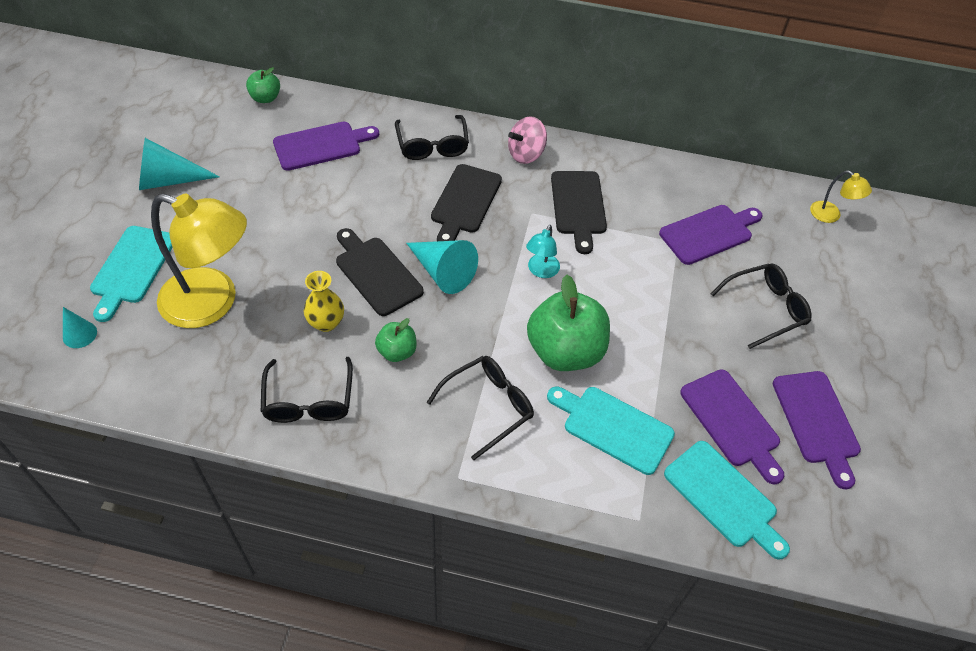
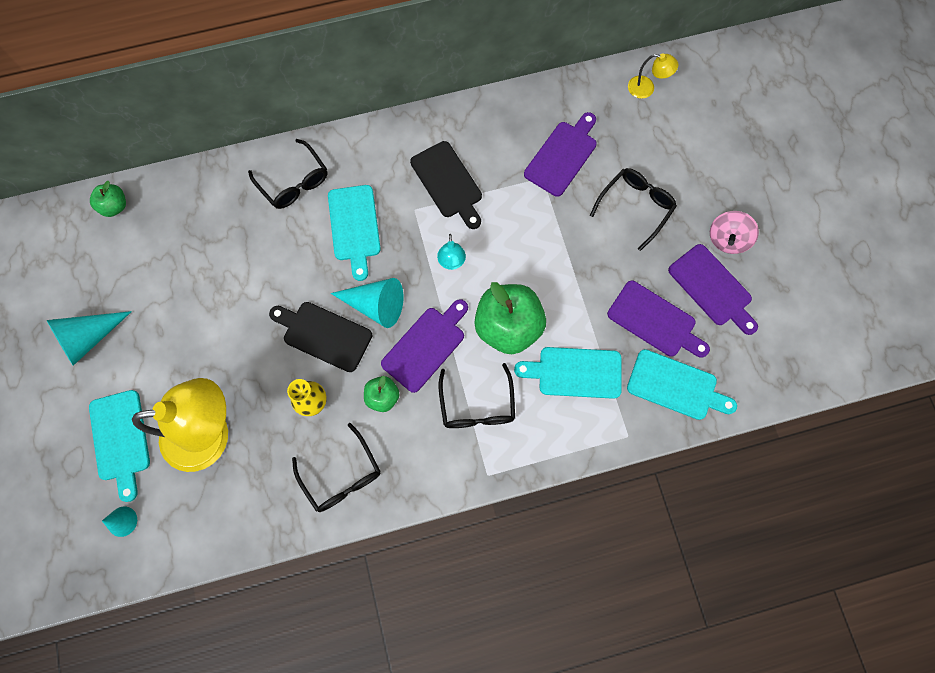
camera: 25 degrees left, 20 degrees up
purple cutting board [273,122,379,171] -> purple cutting board moved to [381,299,468,393]
black glasses [426,356,534,460] -> black glasses turned 150 degrees clockwise [439,363,515,428]
black cutting board [431,164,502,241] -> turquoise cutting board [328,185,381,281]
pink spinning top [508,116,547,164] -> pink spinning top moved to [710,211,759,254]

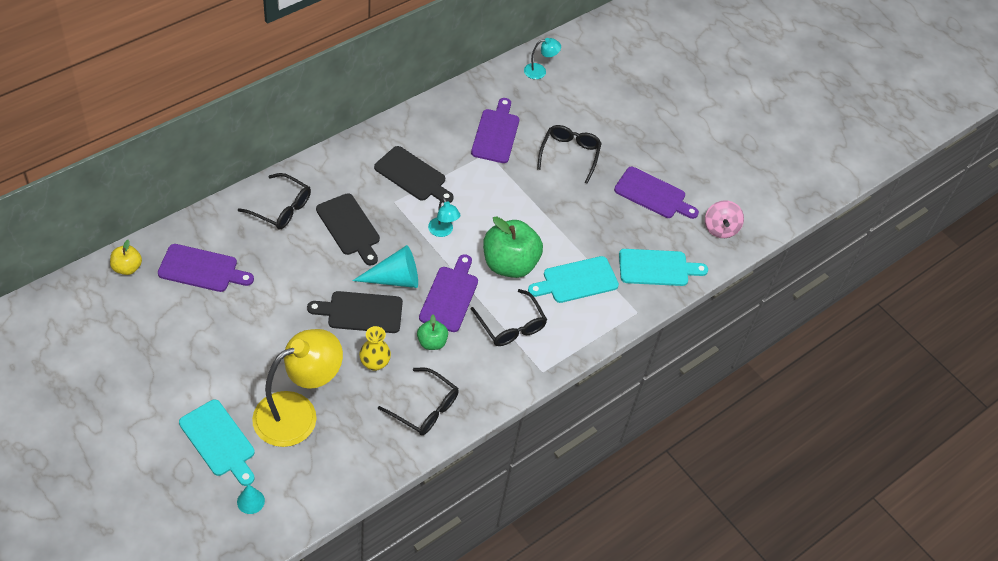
camera: 30 degrees left, 20 degrees down
turquoise cone [47,311,132,366] -> none
green apple [90,181,126,217] -> yellow apple [110,240,142,275]
turquoise cutting board [328,185,381,281] -> black cutting board [316,193,380,265]
purple cutting board [607,281,710,358] -> purple cutting board moved to [158,244,254,292]
yellow lamp [628,53,678,99] -> turquoise lamp [524,38,561,79]
pink spinning top [710,211,759,254] -> pink spinning top moved to [705,200,744,238]

